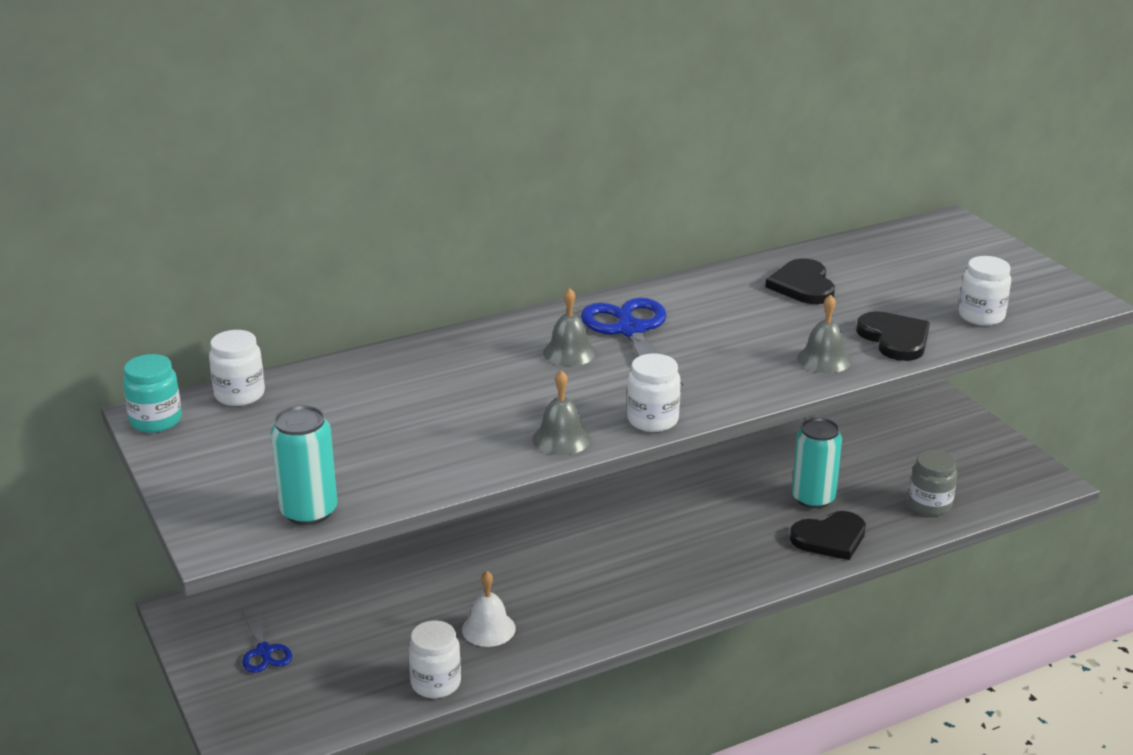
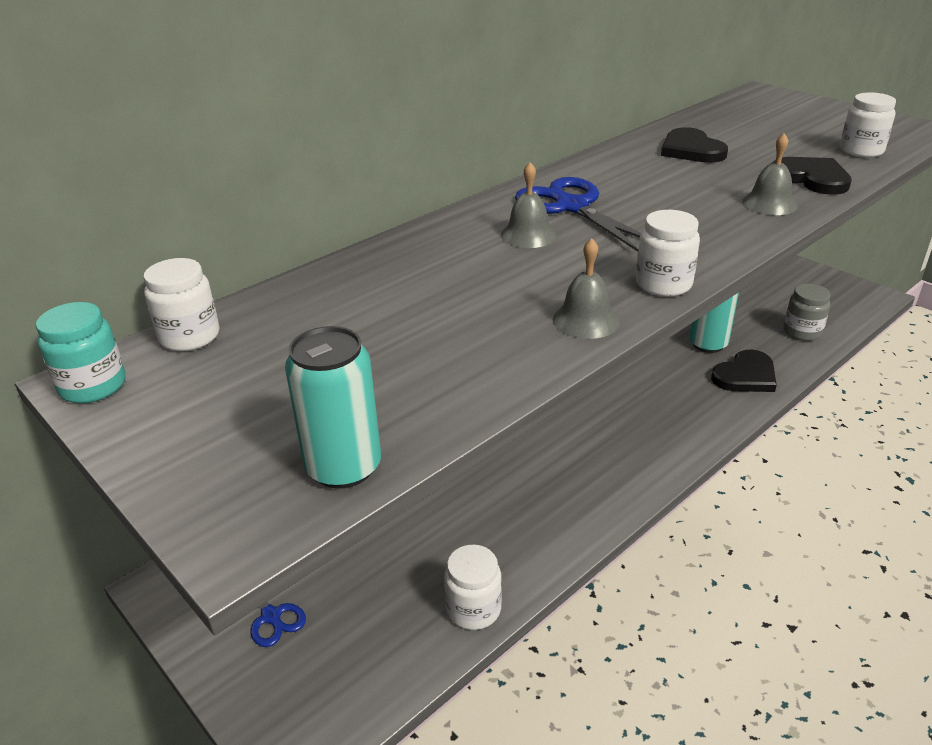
camera: 15 degrees left, 5 degrees up
white bell [462,571,516,647] -> none

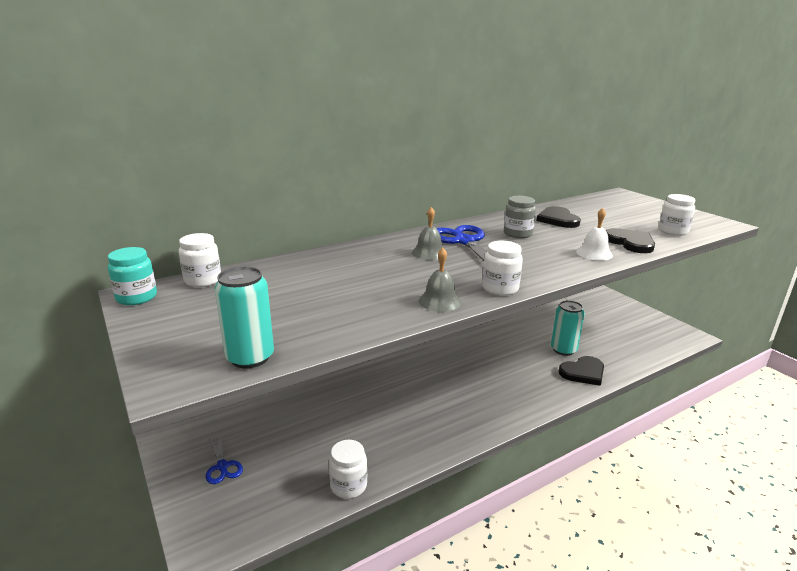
camera: 10 degrees right, 10 degrees down
grey bell [742,133,798,215] -> white bell [576,208,613,261]
grey jar [784,284,831,341] -> grey jar moved to [504,196,536,238]

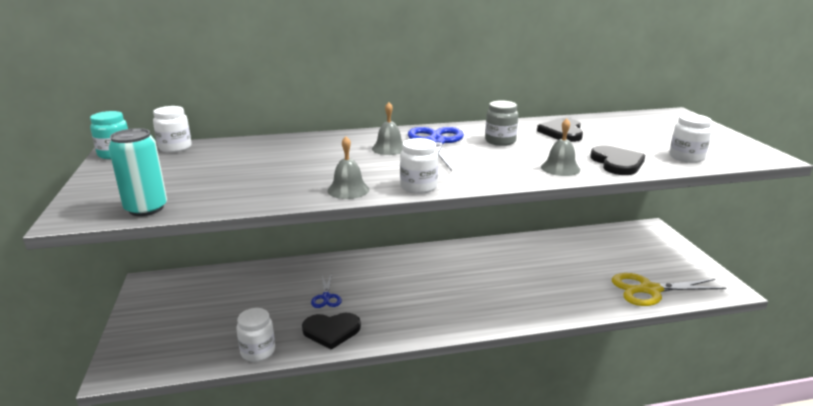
camera: 20 degrees right, 0 degrees up
blue scissors [205,435,243,484] -> blue scissors moved to [311,274,342,308]
turquoise can [551,300,585,356] -> none
black heart [559,356,604,386] -> black heart moved to [302,313,361,350]
white bell [576,208,613,261] -> grey bell [541,118,580,176]
none -> yellow scissors [612,273,726,306]

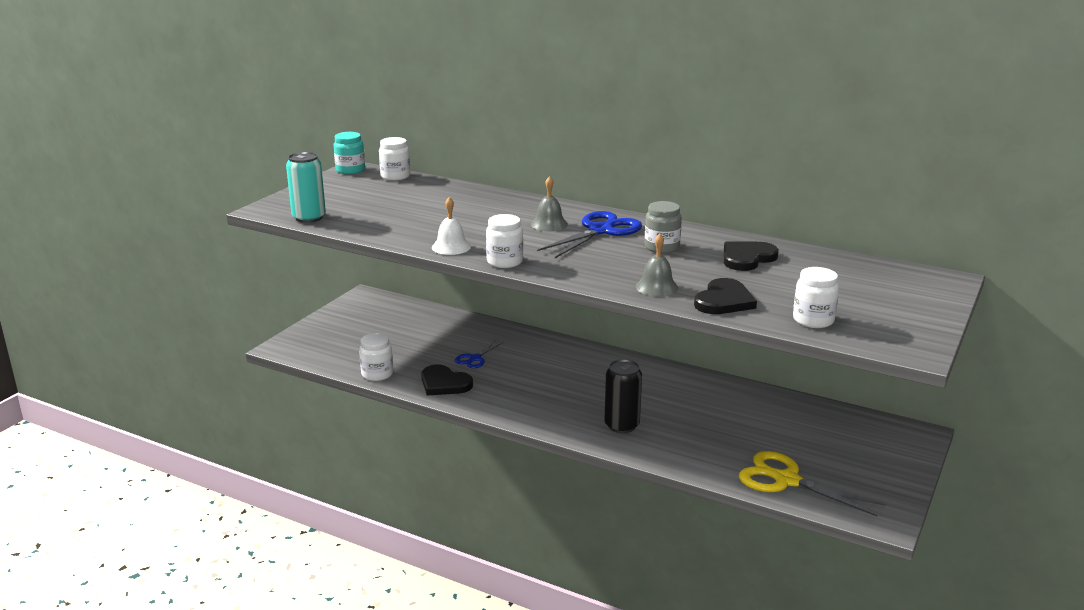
camera: 40 degrees right, 0 degrees up
grey bell [327,136,369,199] -> white bell [432,197,471,255]
none -> black can [604,359,642,433]

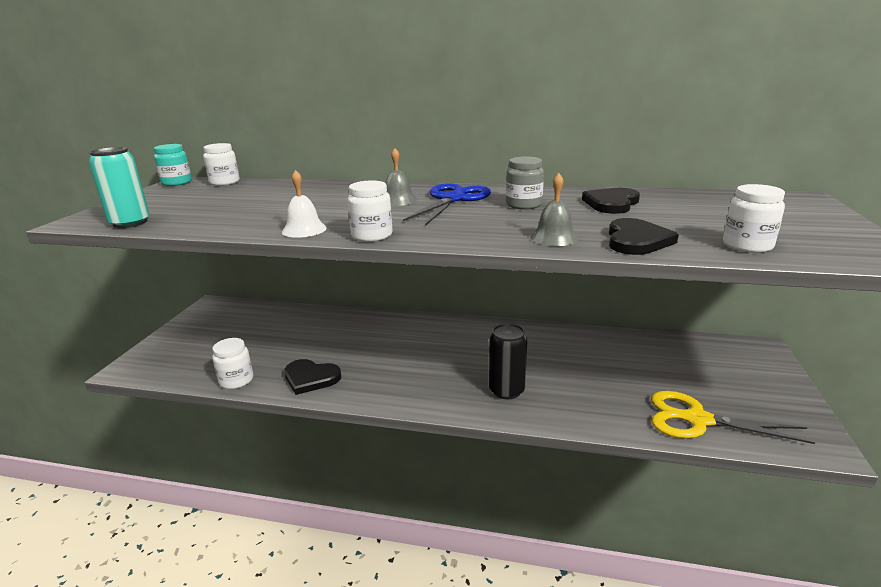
camera: 15 degrees left, 0 degrees up
blue scissors [455,341,504,368] -> none

